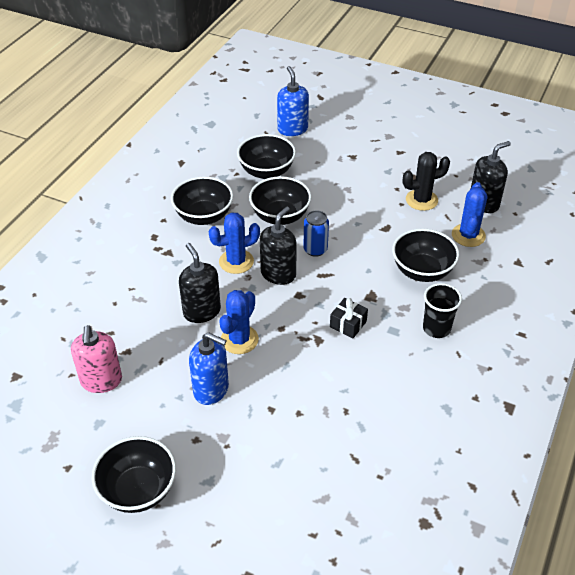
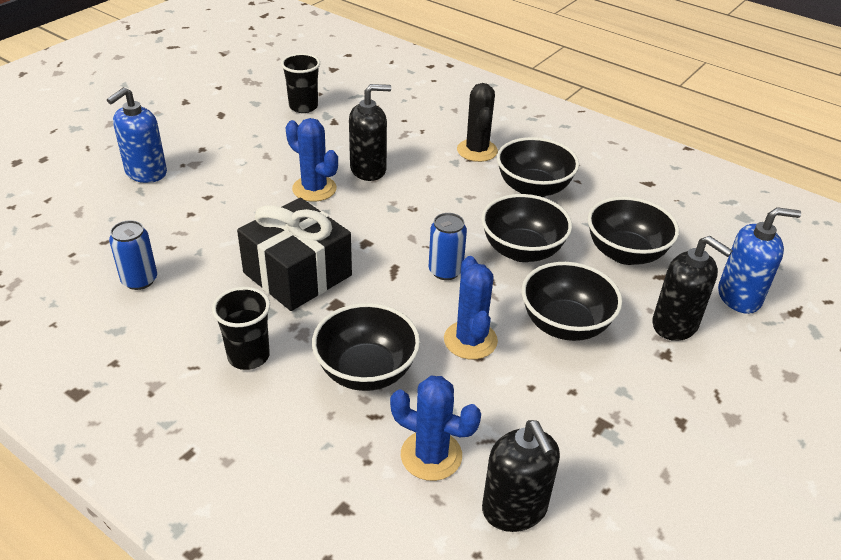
camera: 100 degrees right, 5 degrees down
pink soap dispenser [71,325,122,393] -> black cup [281,53,320,113]
black bowl [92,436,176,513] -> black bowl moved to [522,262,623,341]
blue soap dispenser [189,332,229,405] -> blue soap dispenser moved to [107,87,167,183]
blue cactus [209,213,260,274] -> blue cactus moved to [444,256,498,359]
black soap dispenser [260,207,297,285] -> black soap dispenser moved to [652,236,733,341]
black gift [330,298,368,338] -> black gift [237,198,352,311], size x2.13
black cactus [403,152,450,211] -> black cactus moved to [457,83,498,162]
none -> blue can [109,220,157,290]

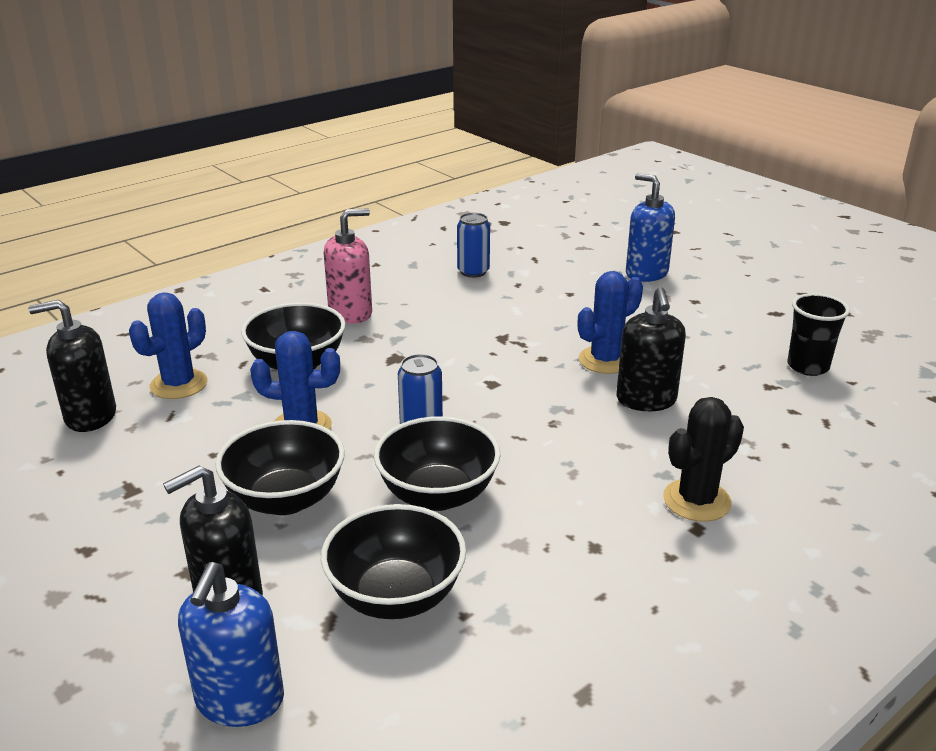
camera: 105 degrees right, 10 degrees down
black cup [212,287,270,370] -> pink soap dispenser [324,208,372,324]
black gift [237,198,352,311] -> none
black cactus [457,83,498,162] -> black cactus turned 45 degrees counterclockwise [663,397,744,522]
black bowl [497,137,579,197] -> none

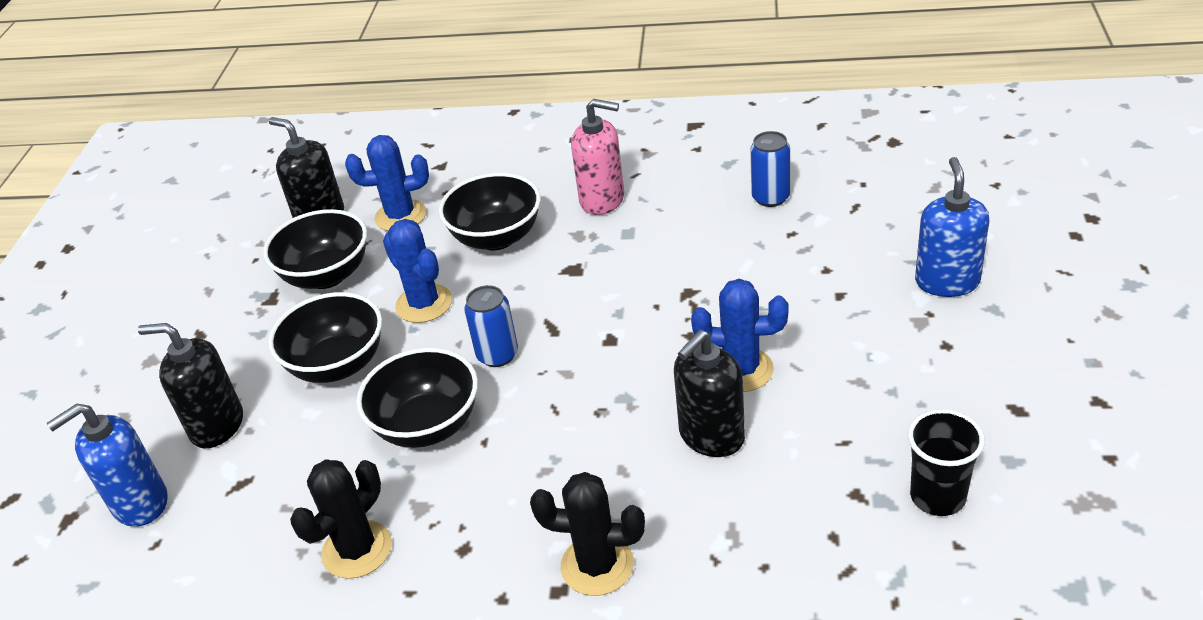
camera: 50 degrees right, 10 degrees up
black bowl [321,504,466,619] -> black bowl moved to [263,209,367,289]
none -> black cactus [290,459,392,579]

